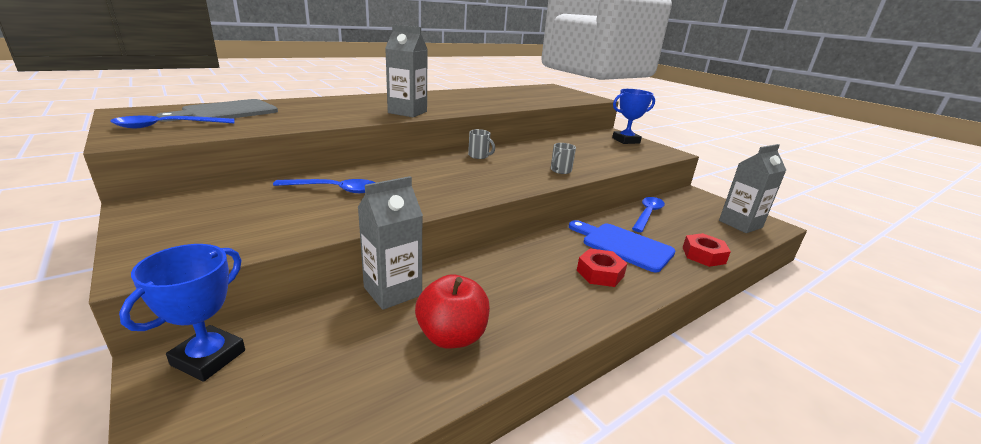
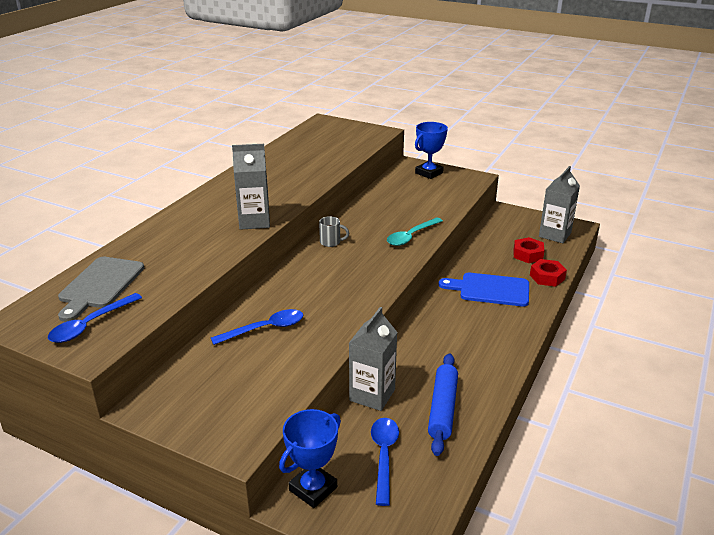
camera: 25 degrees left, 5 degrees up
blue trophy [119,244,245,382] -> blue trophy turned 45 degrees clockwise [279,409,341,508]
red apple [415,274,490,349] -> blue rolling pin [428,353,458,456]
grey mug [551,143,576,174] -> turquoise spoon [387,217,443,246]
red nut [577,248,628,287] -> red nut moved to [514,237,544,263]
blue spoon [632,197,665,232] -> blue spoon moved to [371,418,399,506]

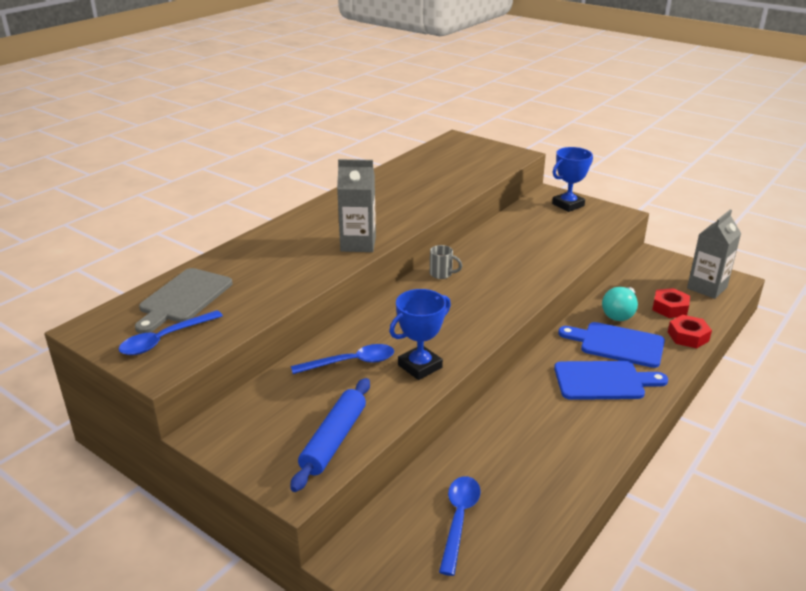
camera: 10 degrees right, 0 degrees up
blue trophy [279,409,341,508] -> blue trophy moved to [389,289,451,380]
grey carton [349,307,397,411] -> none
turquoise spoon [387,217,443,246] -> none
blue rolling pin [428,353,458,456] -> blue rolling pin moved to [291,378,370,492]
none -> blue cutting board [554,361,668,400]
none -> turquoise light bulb [602,287,638,321]

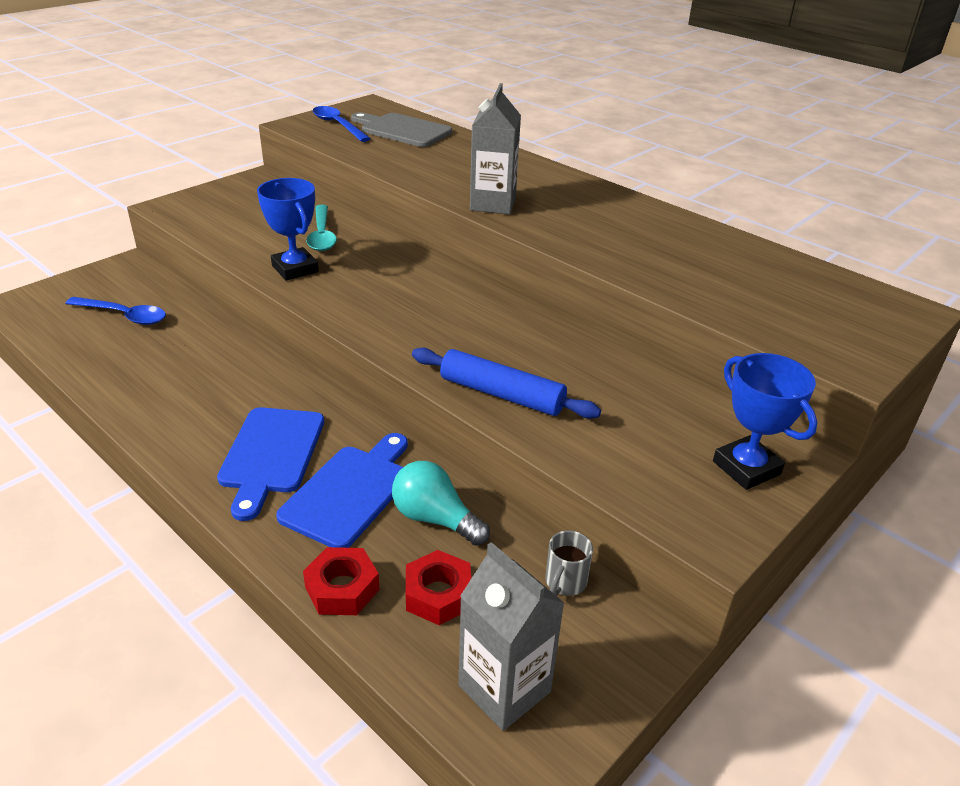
camera: 95 degrees right, 5 degrees up
blue spoon [291,344,394,374] -> turquoise spoon [306,205,337,251]
blue rolling pin [291,378,370,492] -> blue rolling pin moved to [412,347,601,419]
grey mug [430,245,462,279] -> grey mug moved to [545,530,593,596]

